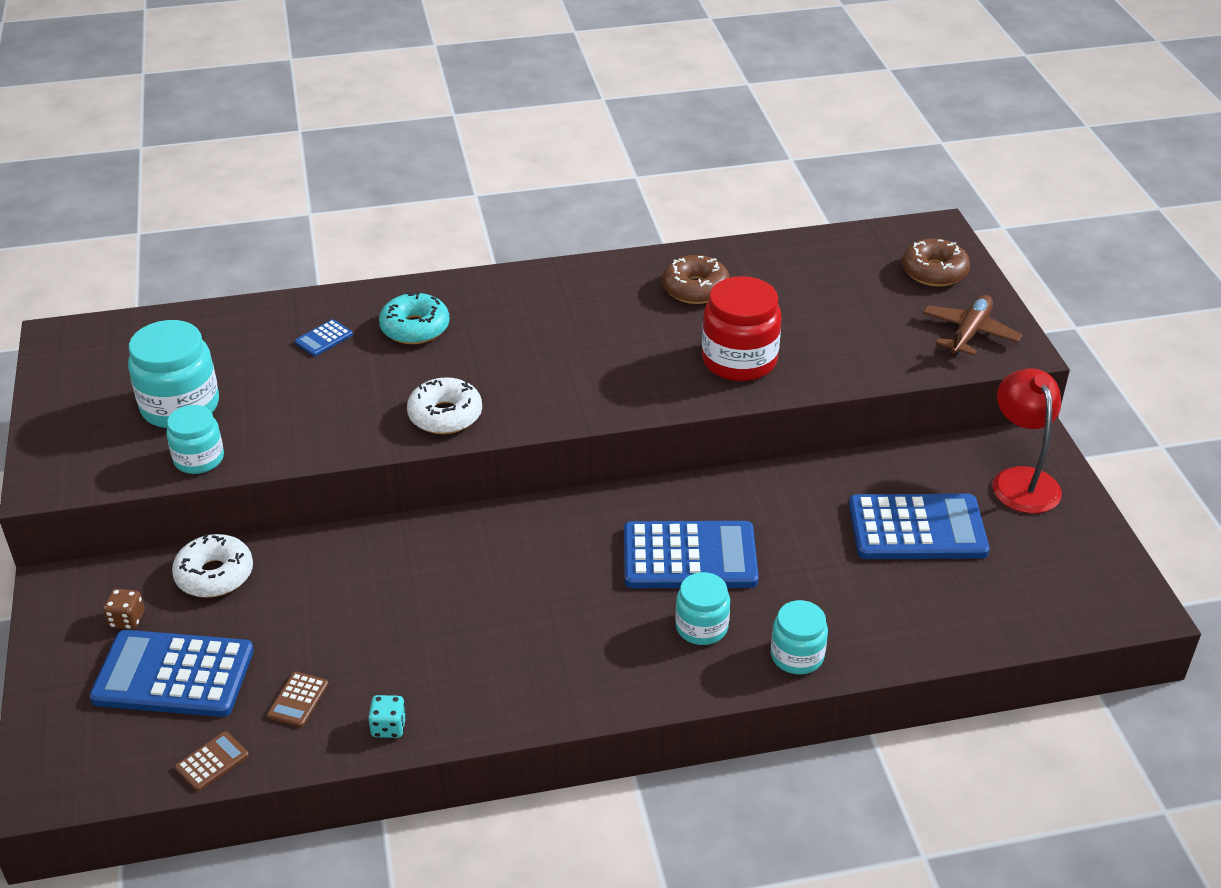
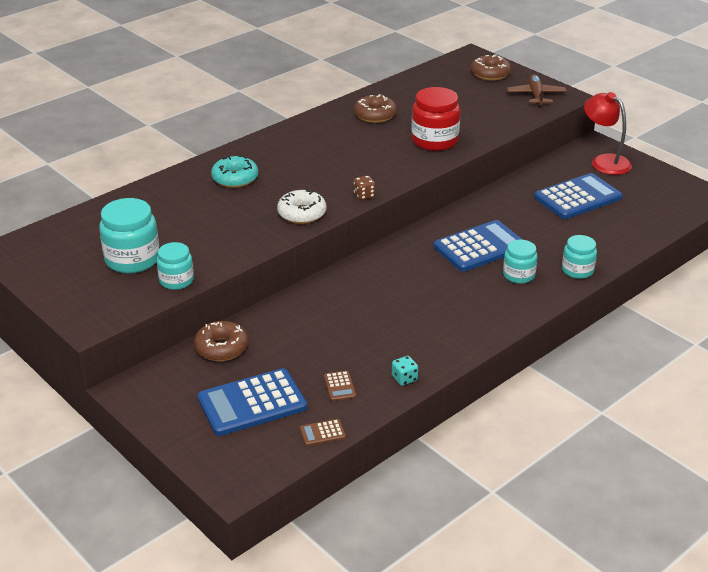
camera: 30 degrees left, 5 degrees down
brown dice [103,589,145,630] -> brown dice moved to [353,176,375,200]
white donut [172,534,253,598] -> brown donut [194,321,248,361]
brown calculator [175,731,249,791] -> brown calculator turned 120 degrees counterclockwise [300,419,346,446]
blue calculator [295,319,353,356] -> none

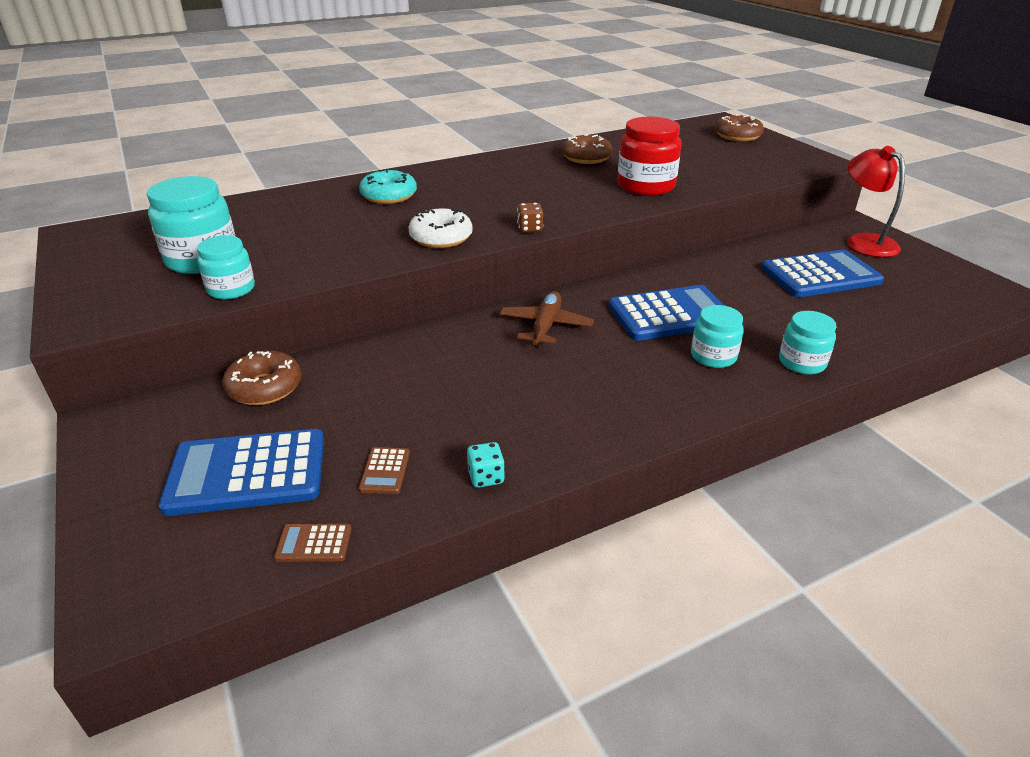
camera: 15 degrees right, 0 degrees up
brown plane [507,74,567,107] -> brown plane moved to [500,291,594,347]

